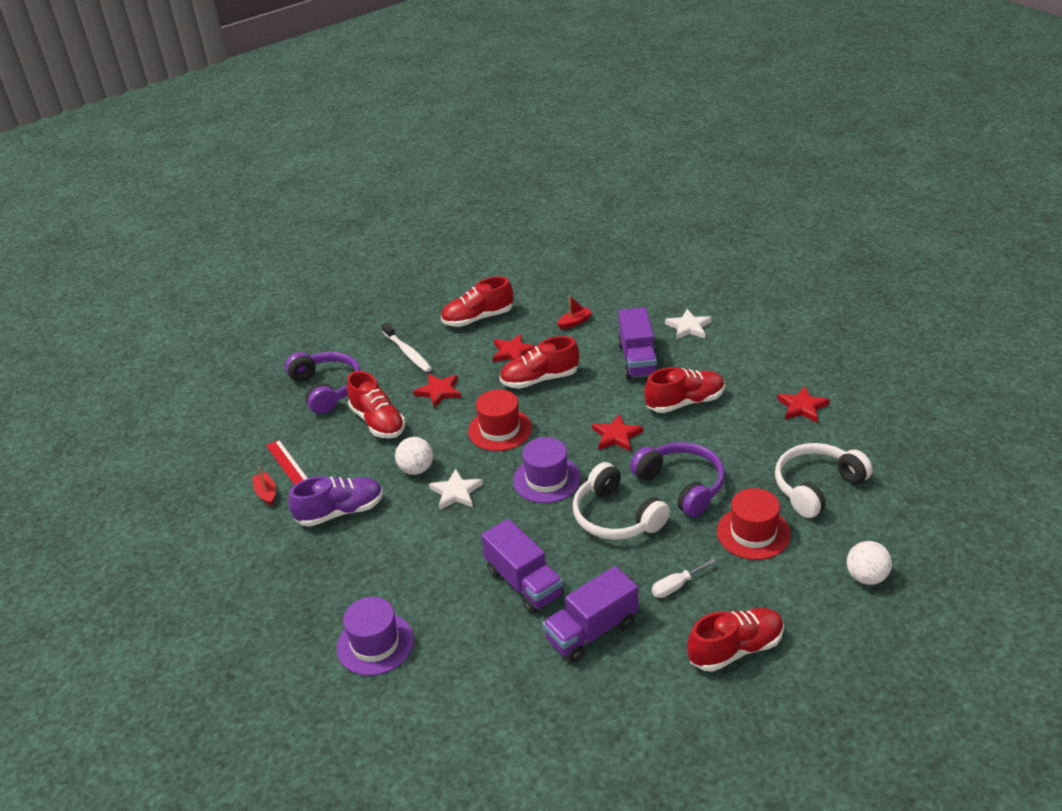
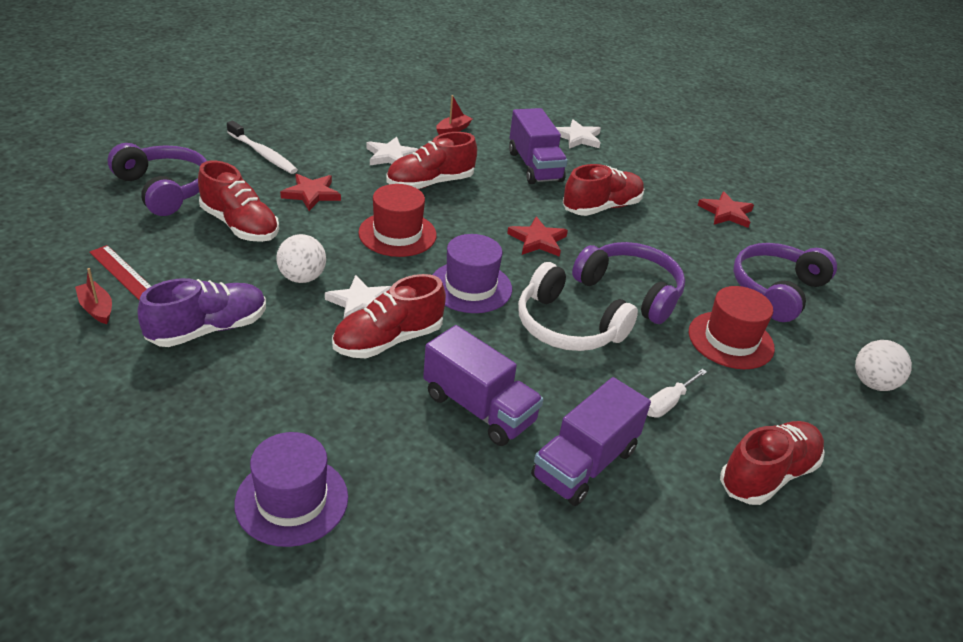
camera: 20 degrees left, 0 degrees up
red shoe [441,276,513,327] -> red shoe moved to [332,274,446,358]
red star [492,334,537,362] -> white star [367,137,418,165]
white headphones [775,443,872,518] -> purple headphones [733,243,837,322]

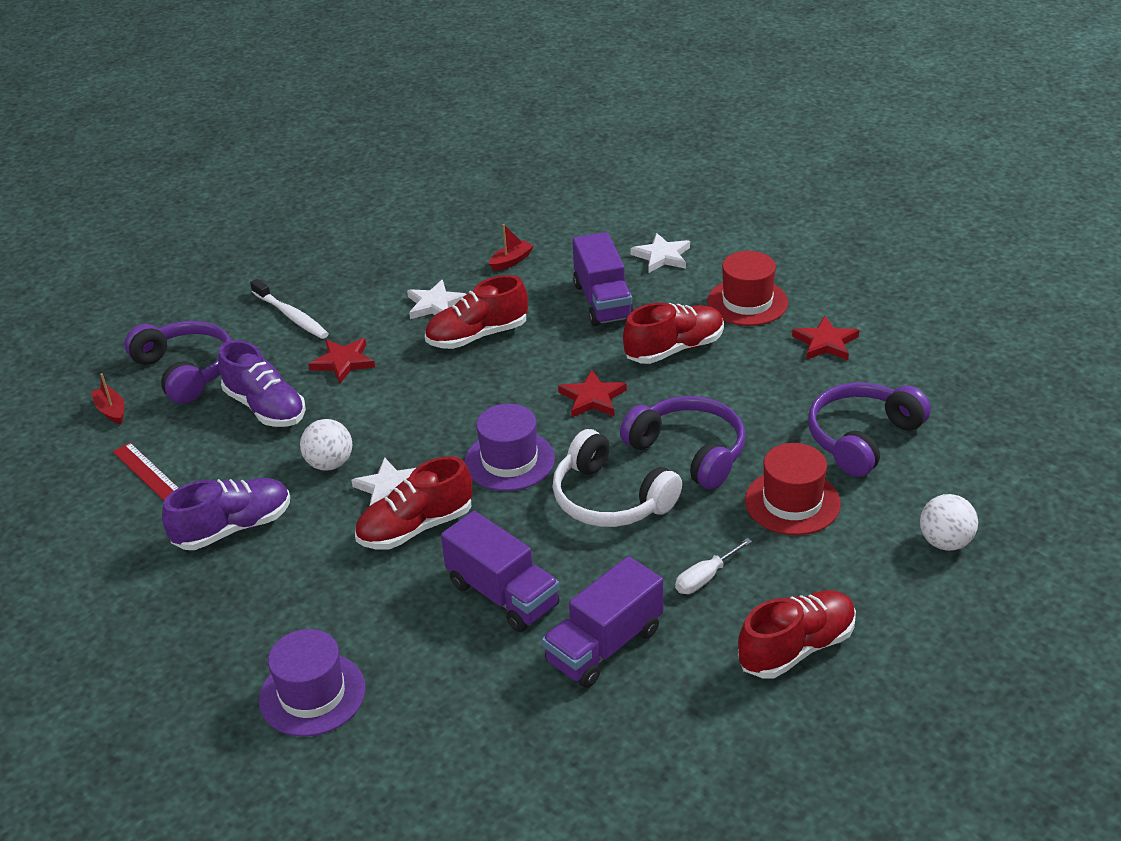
camera: 10 degrees right, 0 degrees up
red boat [75,268,112,324] -> red boat moved to [91,373,124,424]
red shoe [198,161,279,242] -> purple shoe [218,340,306,427]
red hat [358,184,437,257] -> red hat moved to [707,251,788,326]

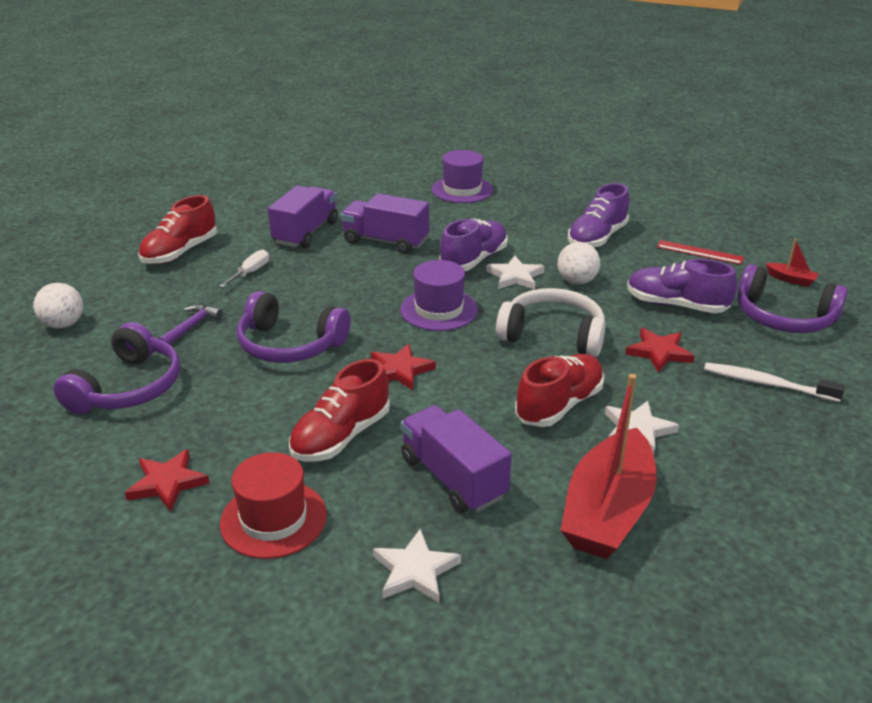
camera: 155 degrees right, 5 degrees down
red shoe [355,456,473,550] -> purple shoe [439,219,508,271]
red boat [489,224,533,271] -> red boat [561,374,657,559], size x2.45
white headphones [552,429,682,527] -> white headphones moved to [496,288,606,357]
red hat [745,443,841,535] -> purple hammer [158,304,223,345]

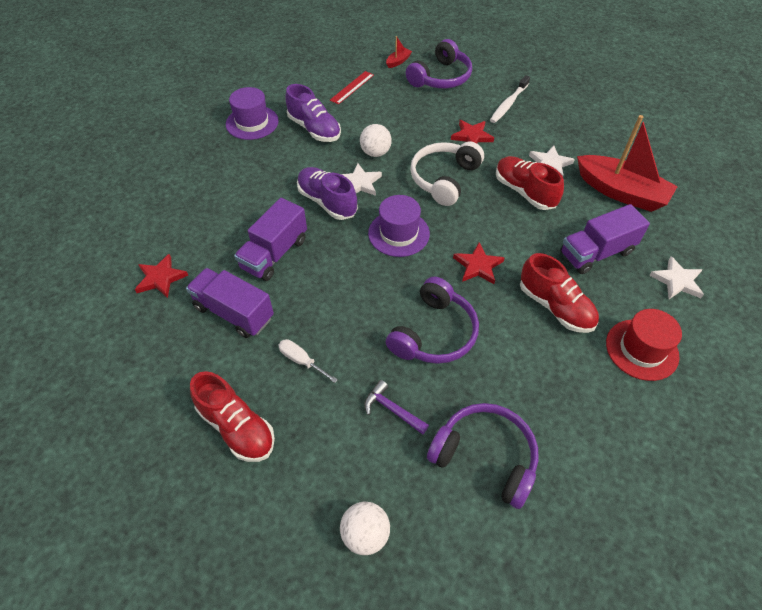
camera: 80 degrees left, 20 degrees up
red star [125,449,209,512] -> red star moved to [135,254,188,298]
purple hat [432,150,493,203] -> purple hat moved to [226,87,279,140]
purple shoe [627,259,737,313] -> none

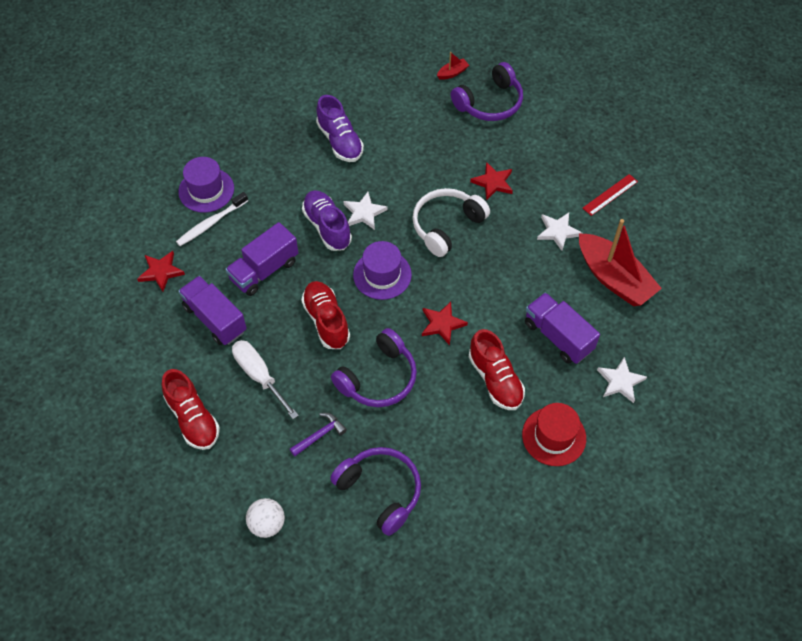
camera: 15 degrees right, 5 degrees up
purple hat [226,87,279,140] -> purple hat moved to [179,157,234,213]
white screwdriver [278,339,338,383] -> white screwdriver [232,340,299,419], size x1.65
red ruler [330,71,374,105] -> red ruler moved to [583,174,638,216]
white ball [360,124,392,157] -> none
purple hammer [364,380,429,435] -> purple hammer turned 90 degrees clockwise [290,413,347,457]
white toothbrush [490,75,530,123] -> white toothbrush moved to [176,192,248,246]
red shoe [496,156,564,210] -> red shoe moved to [301,281,350,349]
purple truck [560,204,650,274] -> purple truck turned 60 degrees clockwise [525,292,600,364]

